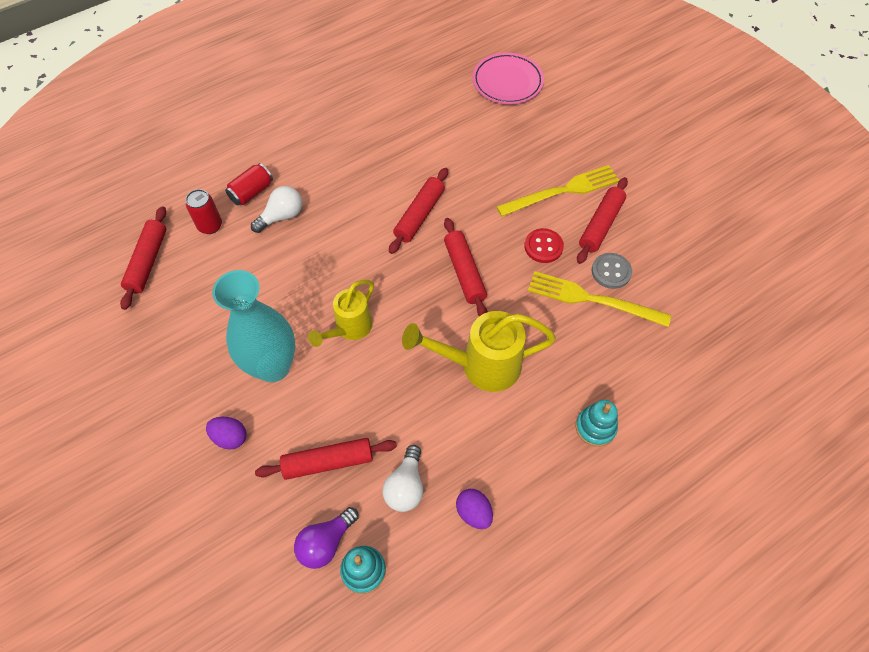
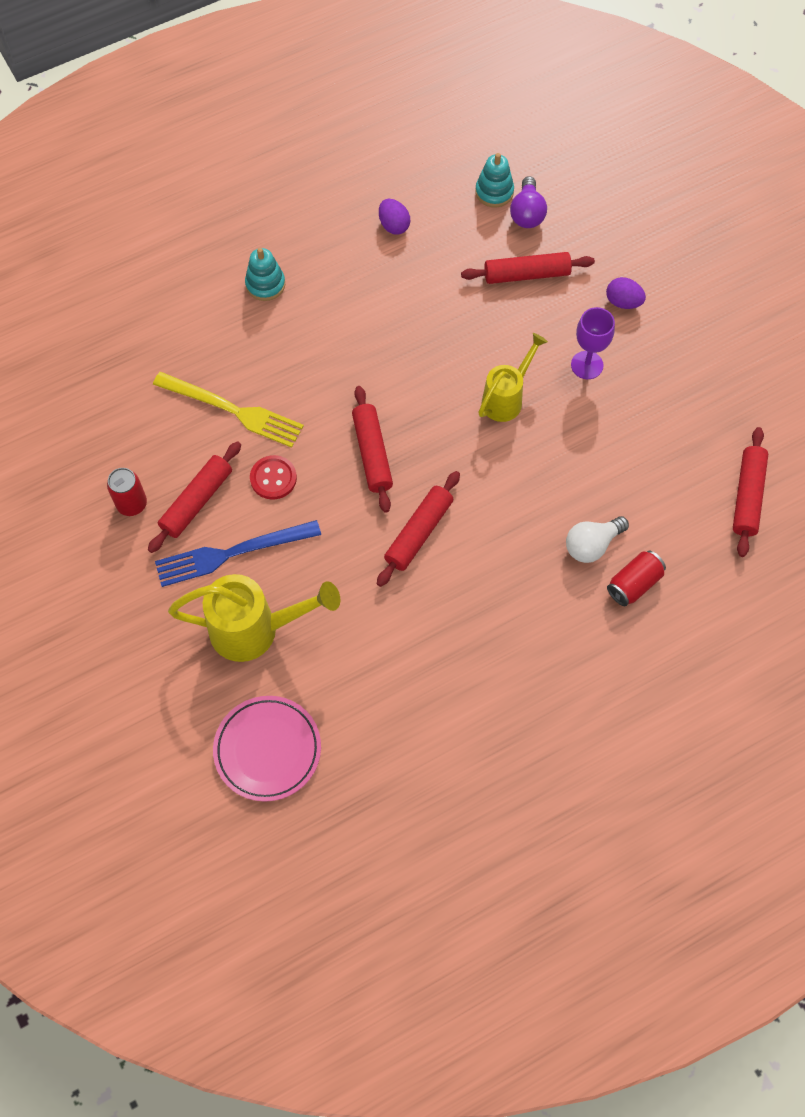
camera: 175 degrees left, 5 degrees up
red can [186,189,222,234] -> red can moved to [107,468,147,516]
turquoise vase [212,270,296,382] -> purple goblet [571,307,615,379]
purple light bulb [294,507,359,569] -> purple light bulb turned 135 degrees clockwise [510,176,547,228]
white light bulb [382,445,423,512] -> none
yellow watering can [402,311,556,392] -> yellow watering can moved to [168,574,340,662]
yellow fork [496,165,619,216] -> blue fork [155,520,321,587]
grey button [591,253,632,289] -> none

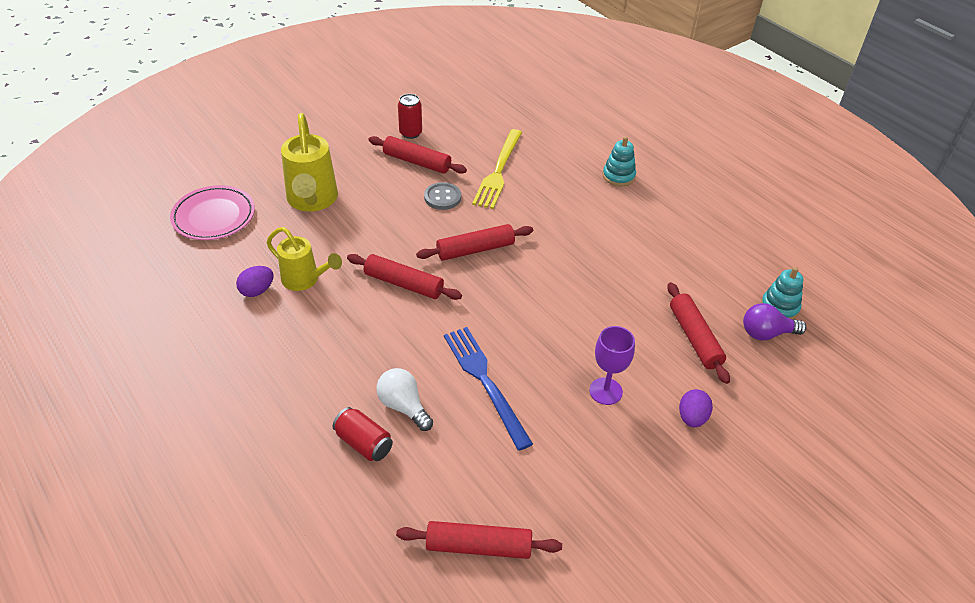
camera: 80 degrees right, 20 degrees down
blue fork [155,520,321,587] -> blue fork moved to [444,327,533,451]
red button [250,455,297,500] -> grey button [424,182,461,210]
purple egg [379,199,410,235] -> purple egg moved to [236,266,274,297]
yellow watering can [478,333,548,422] -> yellow watering can moved to [267,227,342,291]

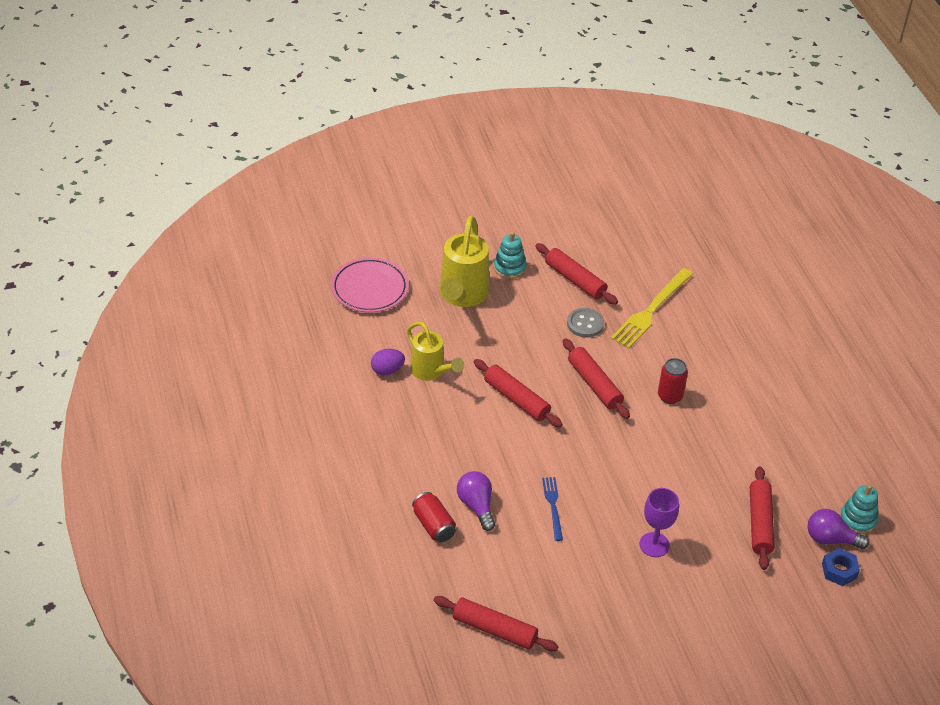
camera: 20 degrees right, 0 degrees up
white light bulb [377,368,433,431] -> purple light bulb [457,471,495,531]
red can [398,94,422,139] -> red can moved to [658,358,688,404]
red rolling pin [416,224,533,261] -> red rolling pin turned 60 degrees clockwise [563,338,630,419]
blue fork [444,327,533,451] -> blue fork [542,477,563,541], size x0.55
turquoise stacking toy [603,136,636,186] -> turquoise stacking toy moved to [494,232,527,279]
purple egg [679,389,713,427] -> none
none -> blue nut [822,548,860,586]

